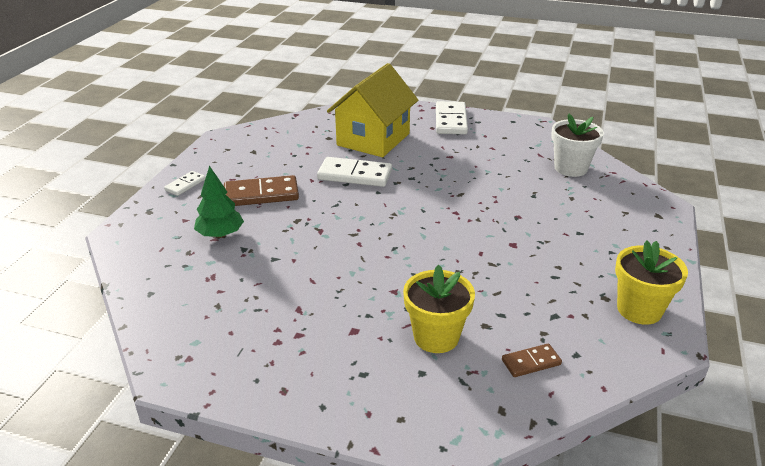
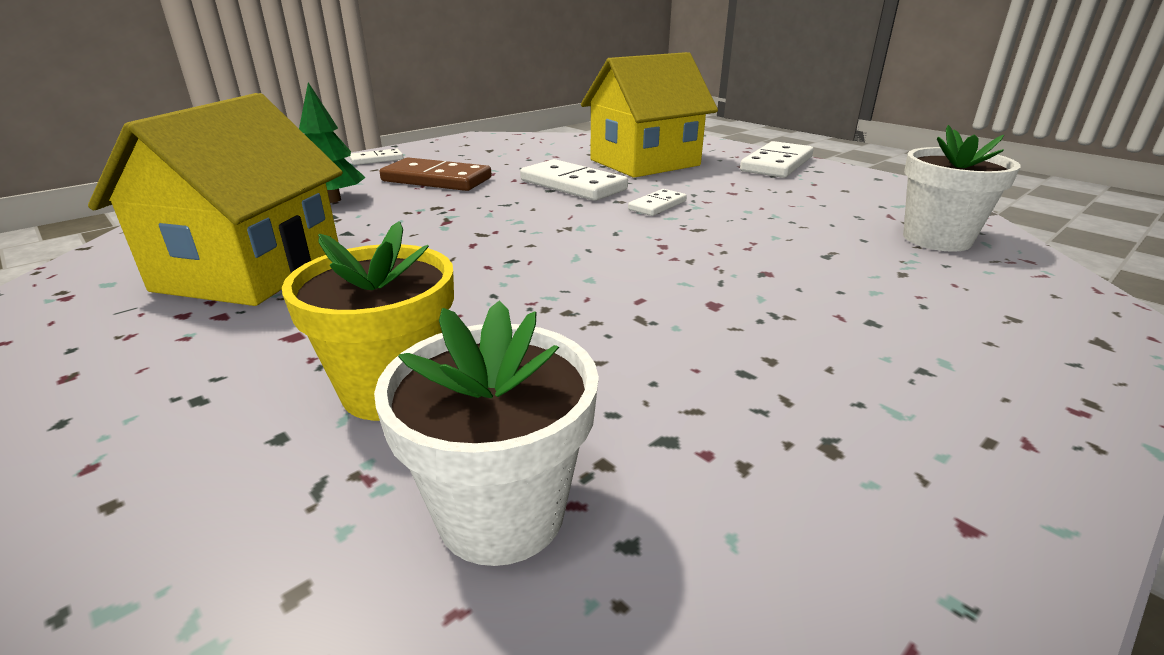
camera: 30 degrees right, 5 degrees down
brown domino [502,344,562,377] -> white flower pot [374,300,599,566]
yellow flower pot [615,240,688,325] -> none
none -> yellow house [88,93,343,306]
none -> white domino [628,189,687,216]

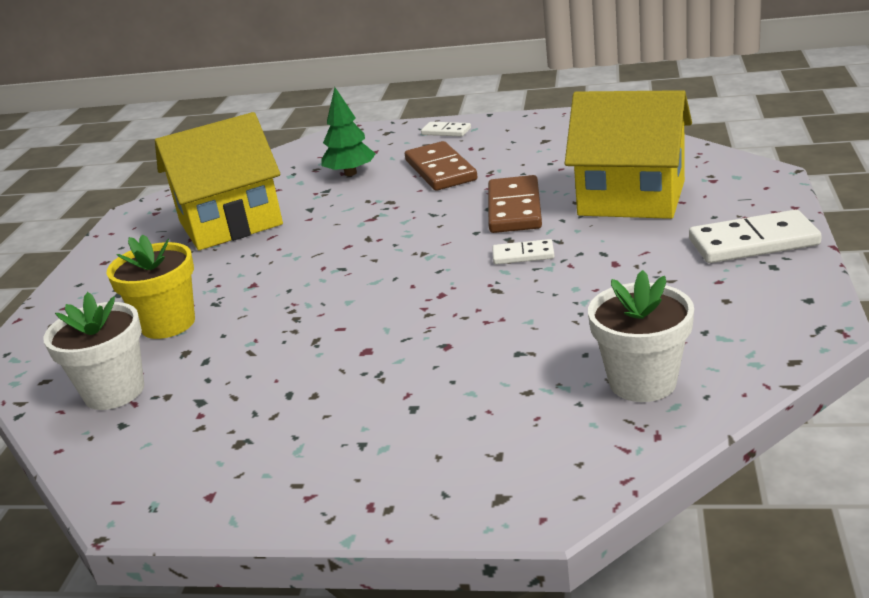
camera: 55 degrees right, 0 degrees up
white domino [520,159,628,201] -> brown domino [488,175,542,233]

